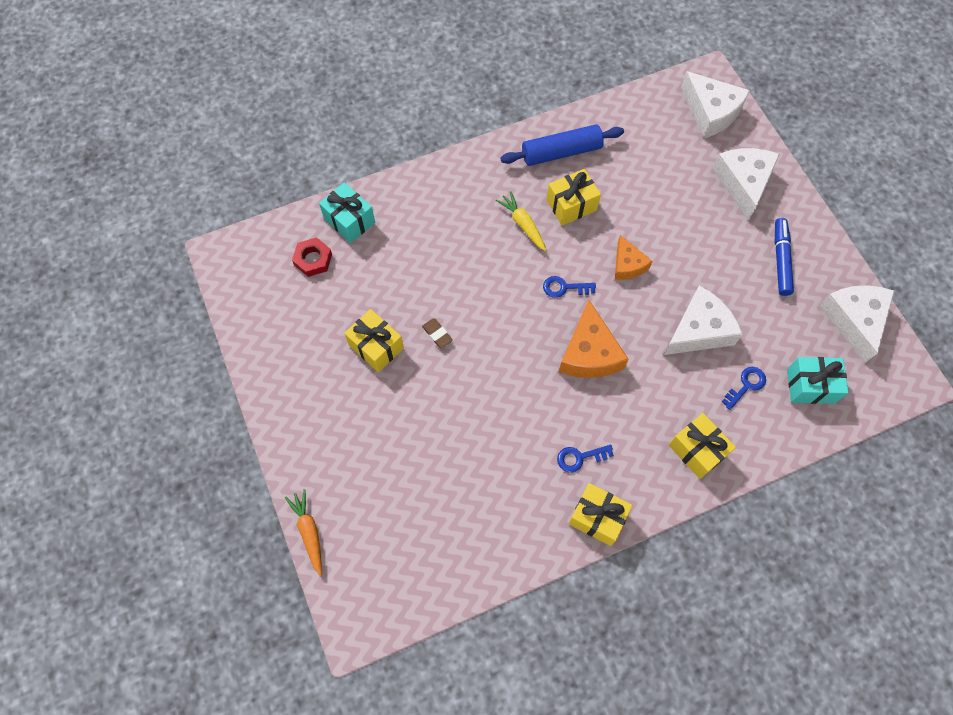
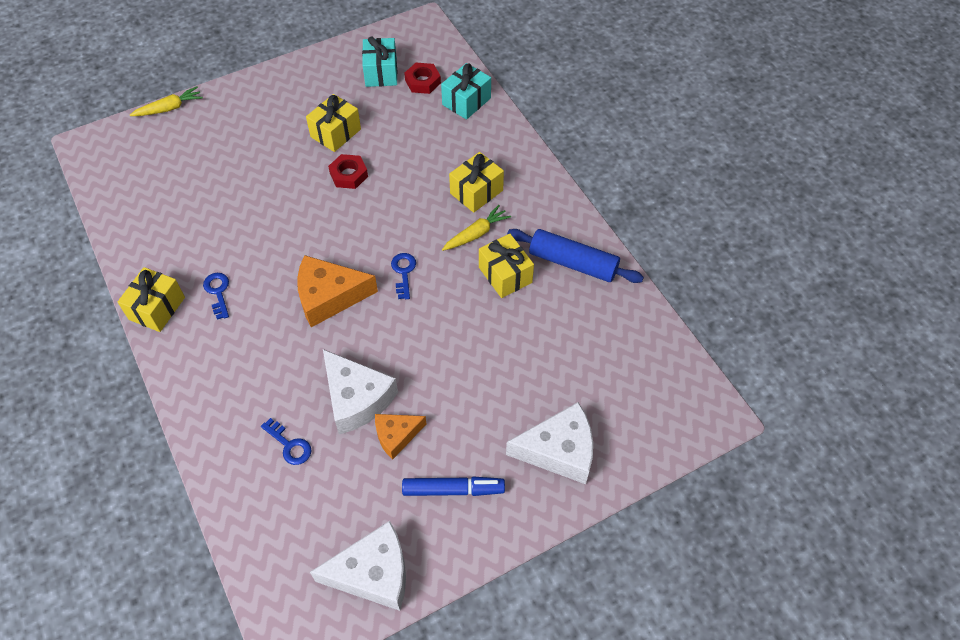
camera: 85 degrees right, 10 degrees down
orange carrot [285,489,322,576] -> yellow carrot [130,87,203,116]
brown eraser [422,318,453,348] -> red nut [328,154,368,189]
blue rolling pin [500,124,624,166] -> blue rolling pin turned 45 degrees counterclockwise [507,229,644,283]
orange cheese [615,235,653,280] -> orange cheese moved to [375,414,426,460]
yellow gift [669,413,736,479] -> yellow gift moved to [449,152,504,213]
white cheese [681,71,750,138] -> none
turquoise gift [787,357,849,404] -> turquoise gift moved to [362,36,397,87]

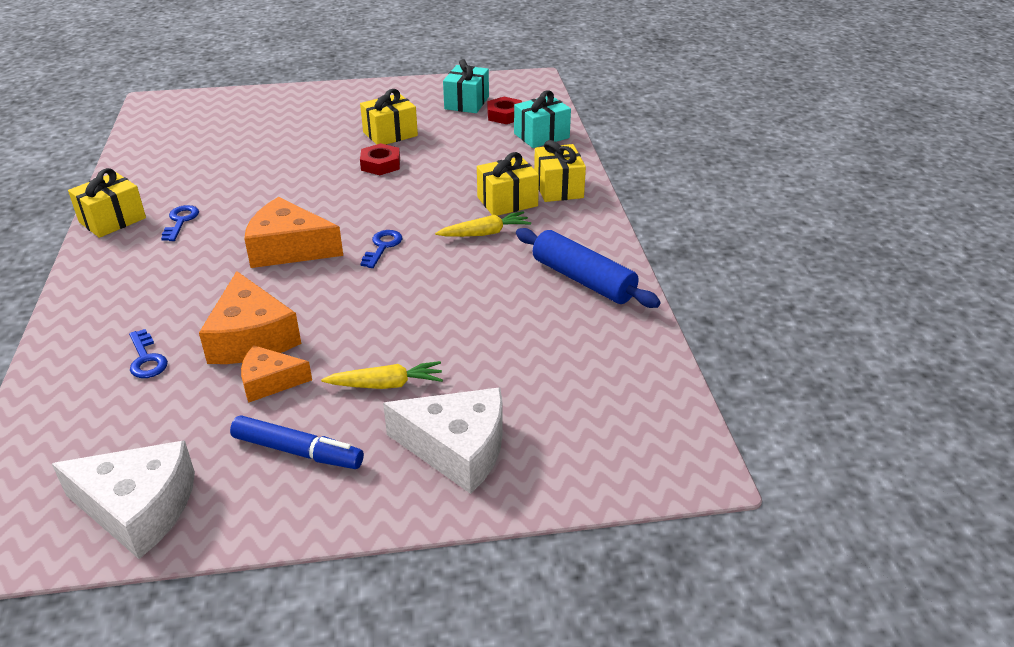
camera: 20 degrees right, 20 degrees down
yellow carrot [130,87,203,116] -> yellow carrot moved to [321,361,443,389]
white cheese [323,349,398,434] -> orange cheese [199,271,301,364]
yellow gift [479,234,534,298] -> yellow gift moved to [534,140,586,202]

